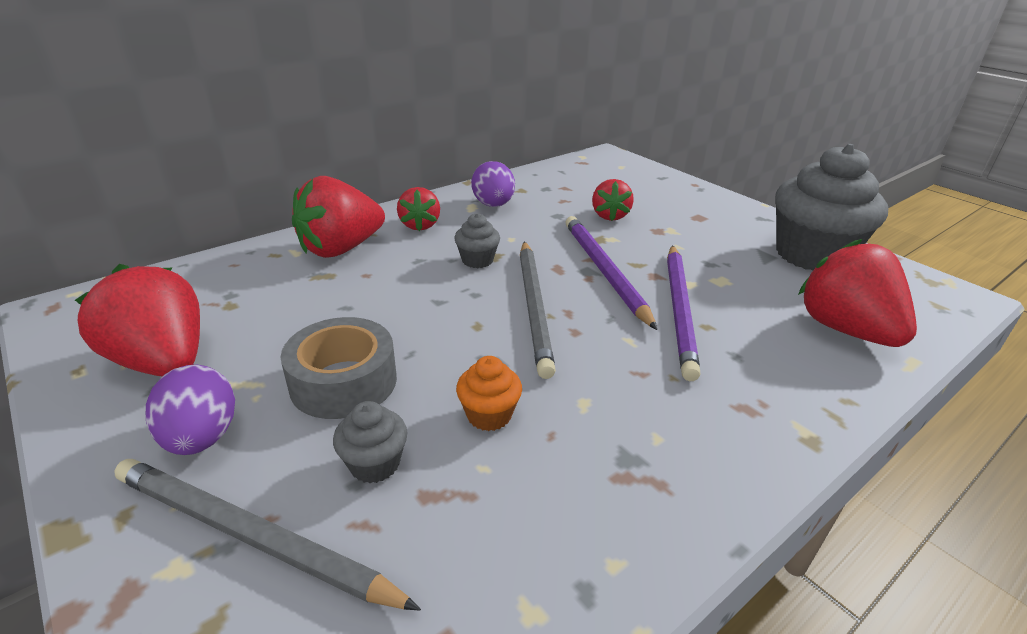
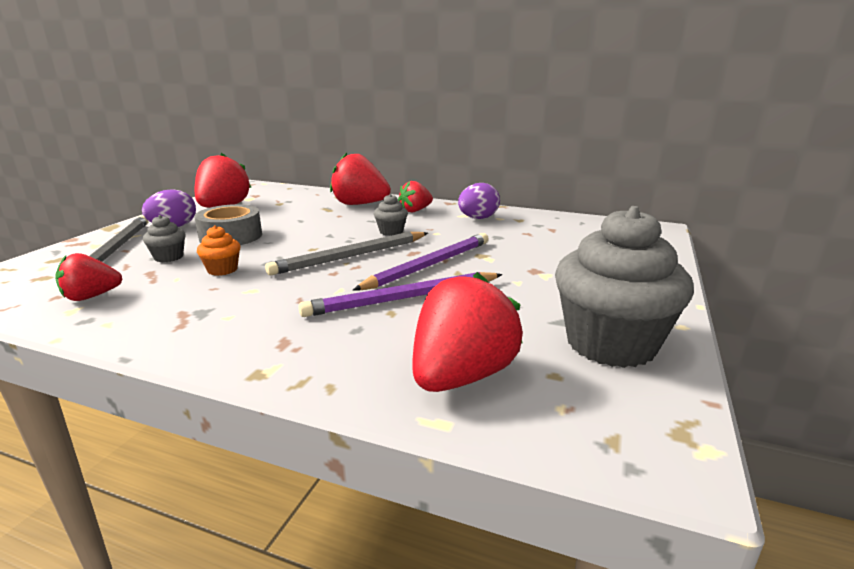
camera: 60 degrees right, 10 degrees down
red strawberry [592,179,634,221] -> red strawberry moved to [55,253,122,301]

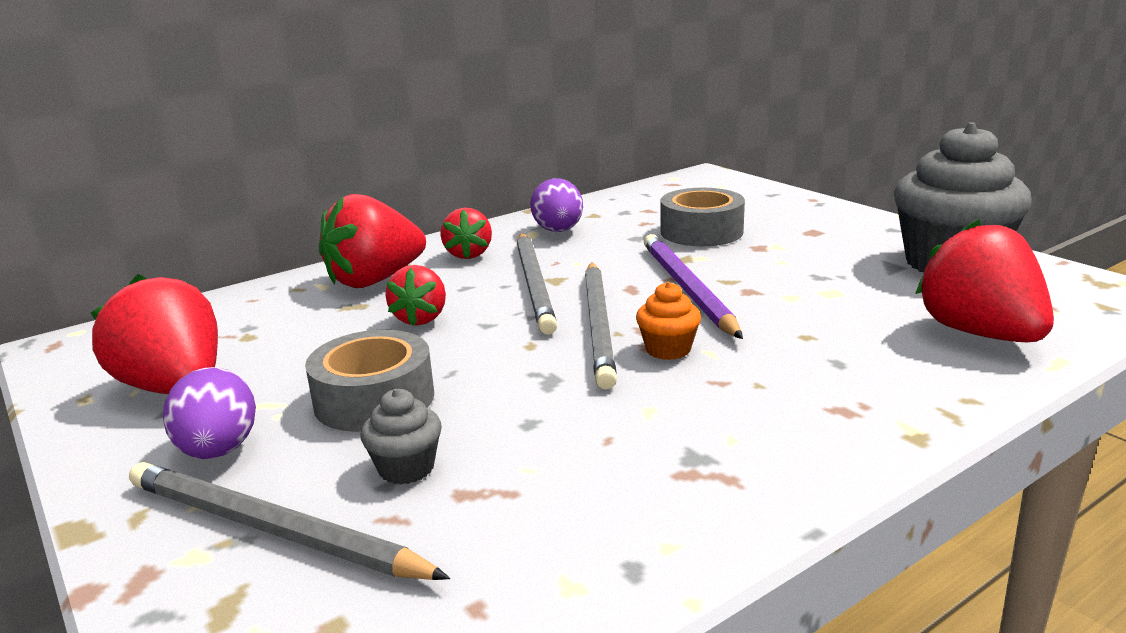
camera: 55 degrees left, 0 degrees up
red strawberry [55,253,122,301] -> red strawberry moved to [385,265,446,326]
orange cupcake [197,225,240,276] -> orange cupcake moved to [636,282,701,360]
purple pencil [299,272,503,317] -> none
grey cupcake [374,194,408,236] -> grey pencil [517,233,557,335]
none -> grey tape [661,188,745,246]

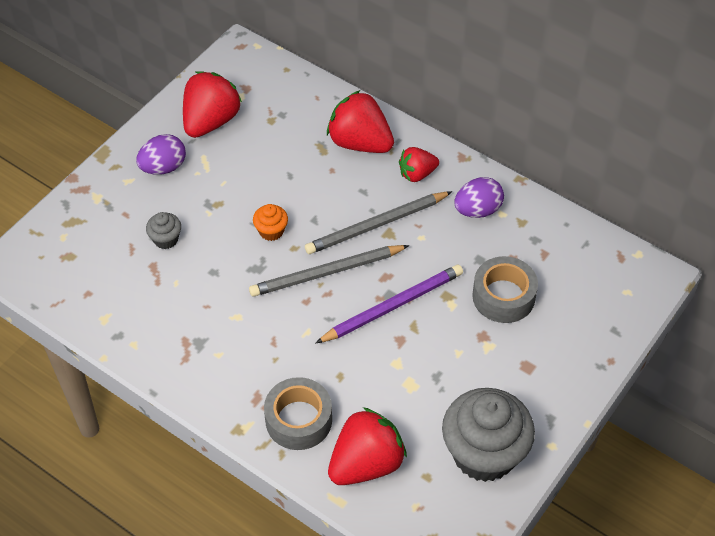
camera: 70 degrees right, 30 degrees up
grey pencil [129,462,450,580] -> none
grey tape [305,330,434,432] -> grey tape moved to [264,377,332,450]
red strawberry [385,265,446,326] -> none
orange cupcake [636,282,701,360] -> orange cupcake moved to [253,204,288,241]

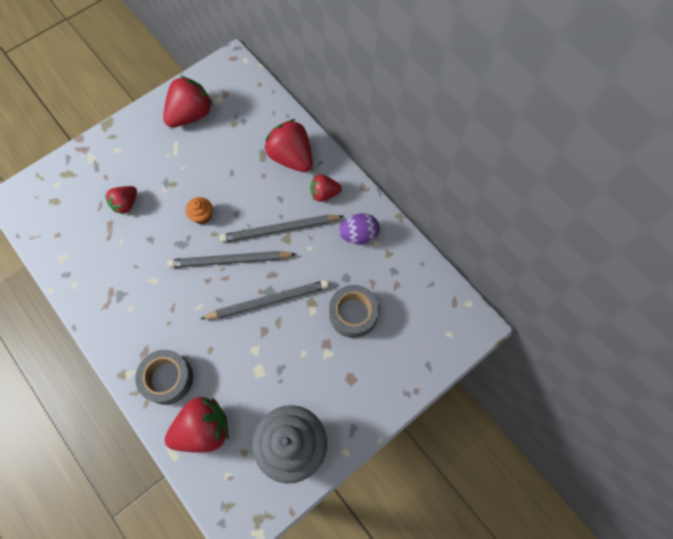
camera: 15 degrees right, 15 degrees up
purple egg [136,134,186,175] -> none
grey cupcake [146,212,181,249] -> red strawberry [105,186,137,214]
purple pencil [316,265,463,343] -> grey pencil [200,280,329,319]

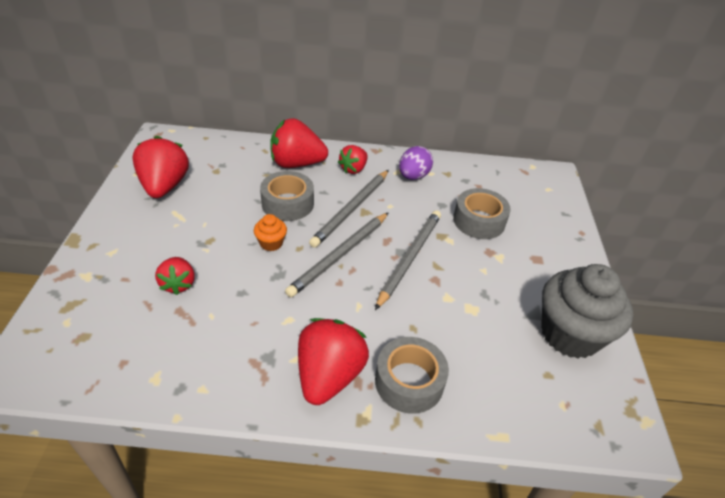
camera: 50 degrees left, 25 degrees down
red strawberry [165,397,229,453] -> red strawberry moved to [298,318,369,405]
none -> grey tape [260,171,314,221]

